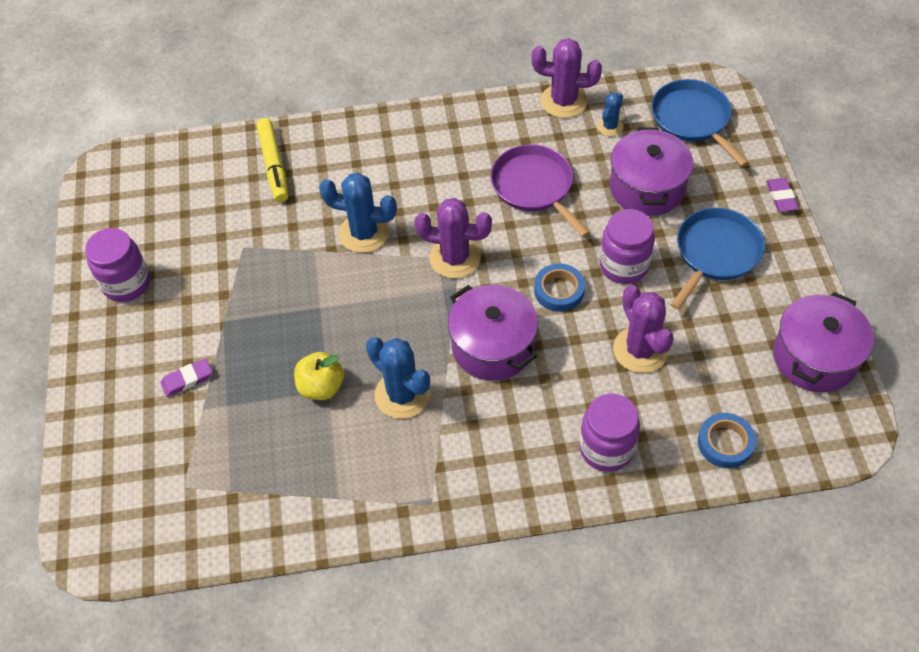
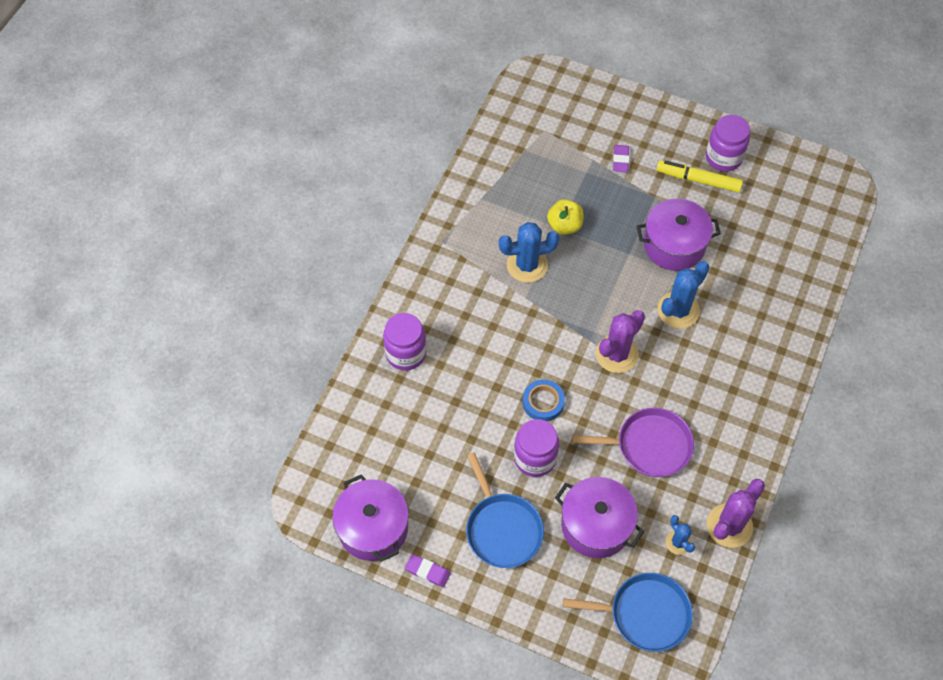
camera: 120 degrees right, 5 degrees up
yellow marker [256,118,288,202] -> yellow marker moved to [656,160,743,193]
purple pot [448,285,538,381] -> purple pot moved to [637,199,721,271]
purple cactus [613,285,674,373] -> none
blue tape [698,413,756,468] -> none
purple eraser [766,178,798,212] -> purple eraser moved to [405,554,451,588]

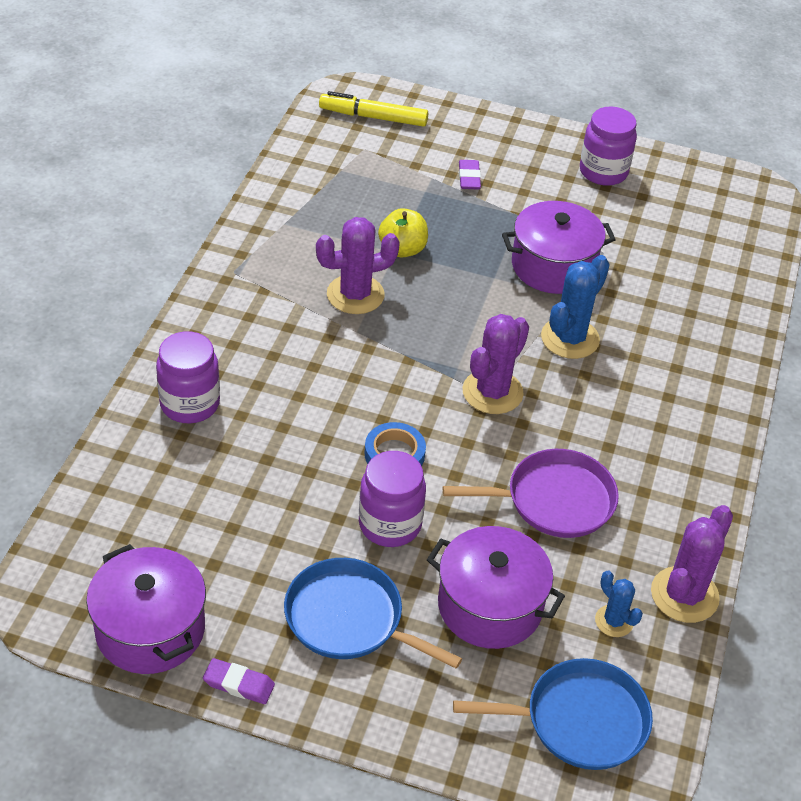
camera: 10 degrees left, 15 degrees down
blue pan [466,453,544,568] -> blue pan turned 150 degrees clockwise [284,558,462,669]
blue cactus [499,222,560,283] -> purple cactus [316,217,400,314]
yellow marker [656,160,743,193] -> yellow marker moved to [319,91,428,127]

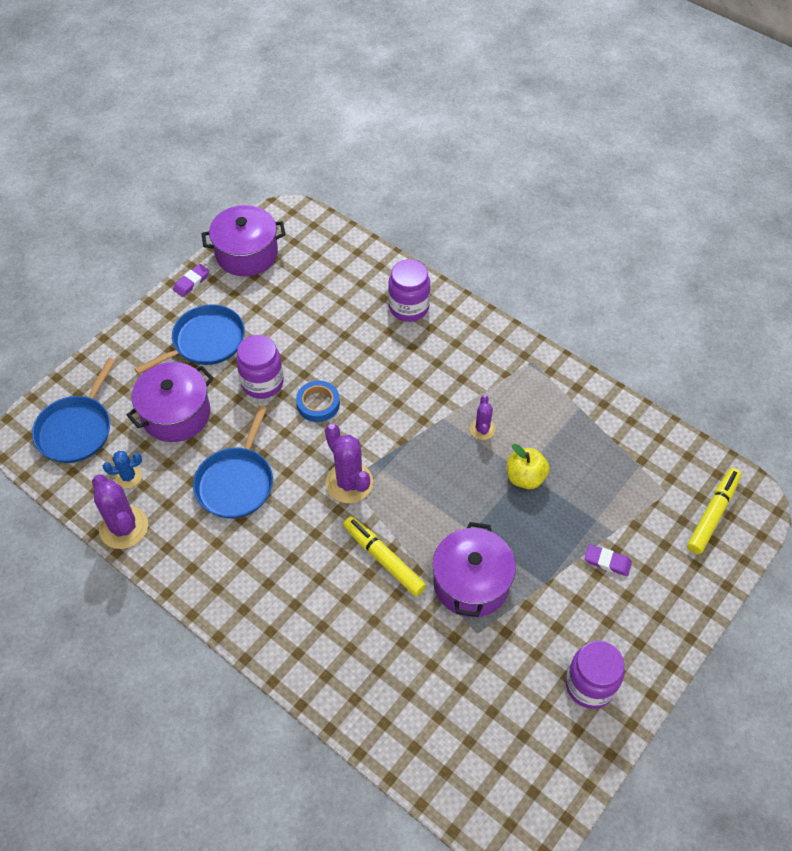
camera: 115 degrees right, 10 degrees up
purple cactus [316,217,400,314] -> purple cactus [470,395,495,440], size x0.56
purple pan [443,449,619,538] -> blue pan [193,406,273,519]
blue cactus [541,255,610,359] -> yellow marker [343,516,426,596]

